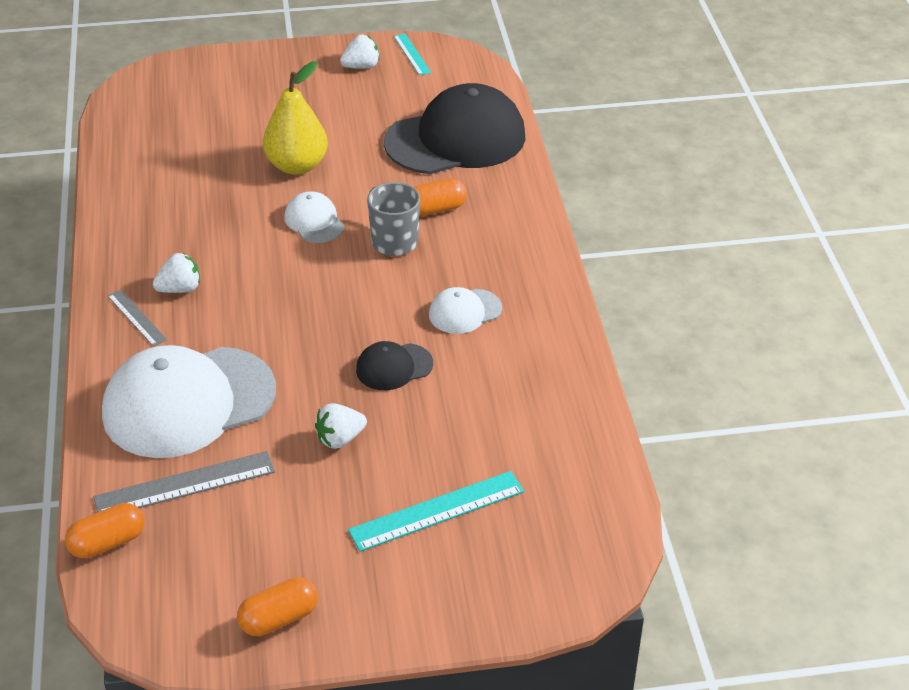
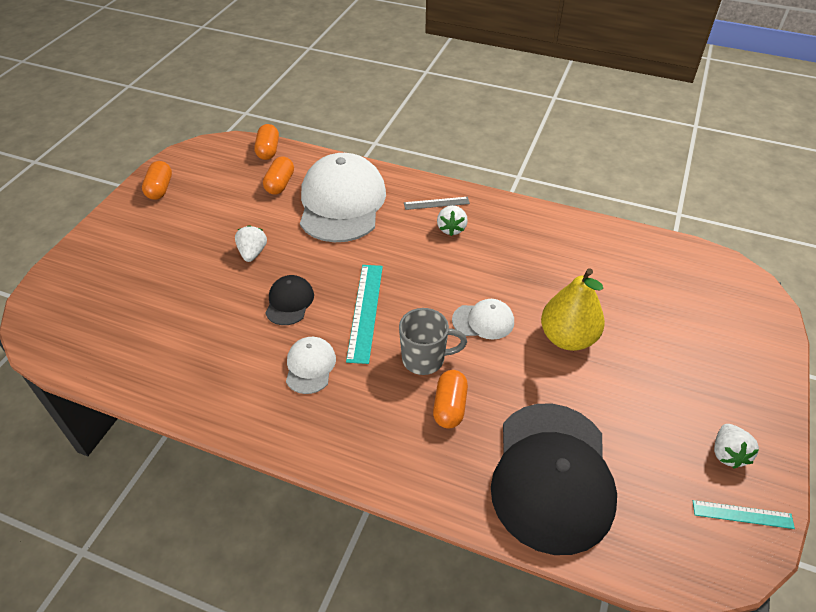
camera: 120 degrees right, 5 degrees up
grey ruler [93,451,275,513] -> orange capsule [263,157,294,195]
turquoise ruler [348,471,524,552] -> turquoise ruler moved to [346,265,383,364]

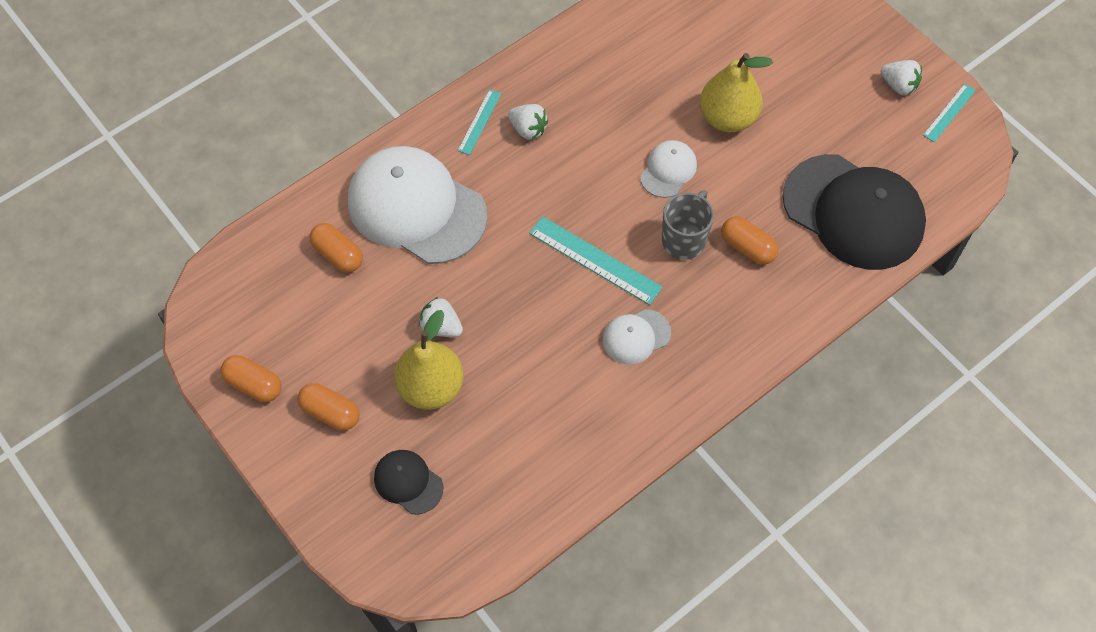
camera: 60 degrees left, 15 degrees up
orange capsule [254,124,279,160] -> orange capsule moved to [297,383,360,431]
black cap [265,275,314,325] -> black cap moved to [374,450,443,515]
white cap [286,337,336,394] -> white cap turned 60 degrees counterclockwise [602,309,671,364]
grey ruler [404,197,470,210] -> turquoise ruler [457,89,502,155]
none -> yellow pear [394,310,464,410]

